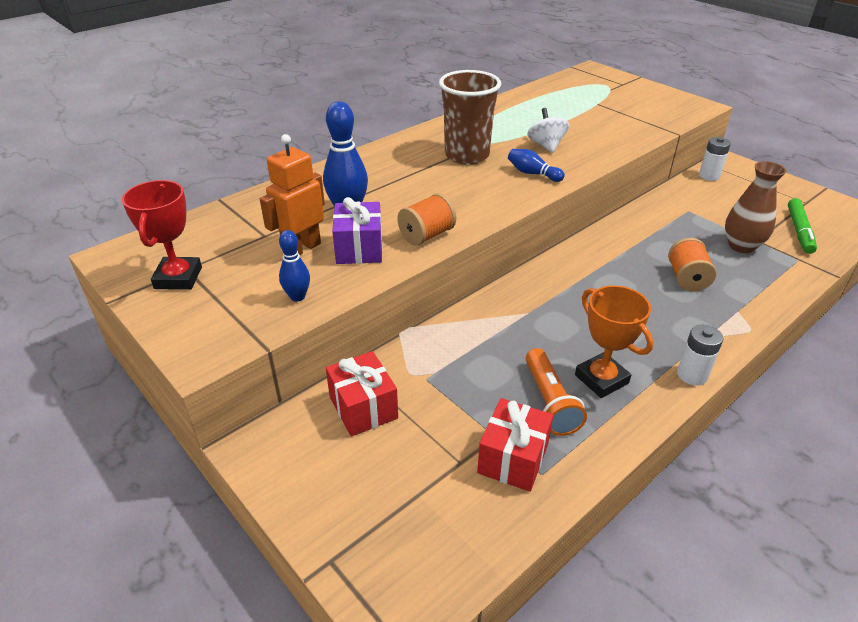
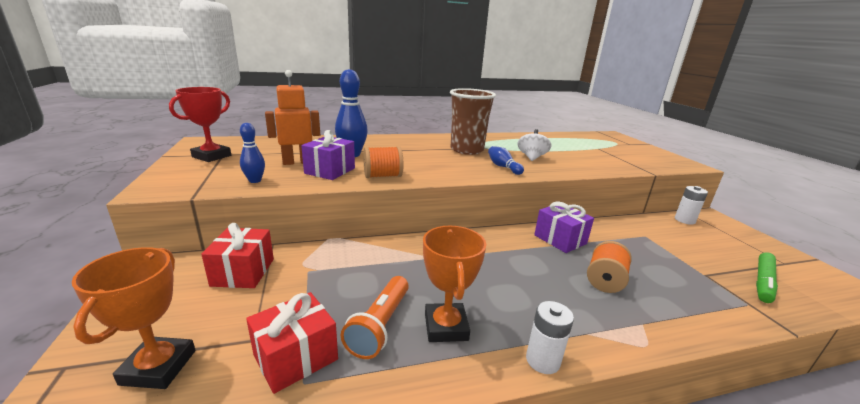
camera: 25 degrees right, 15 degrees down
brown vase [725,161,786,253] -> none
none -> orange trophy [72,247,196,389]
none -> purple gift [534,202,594,253]

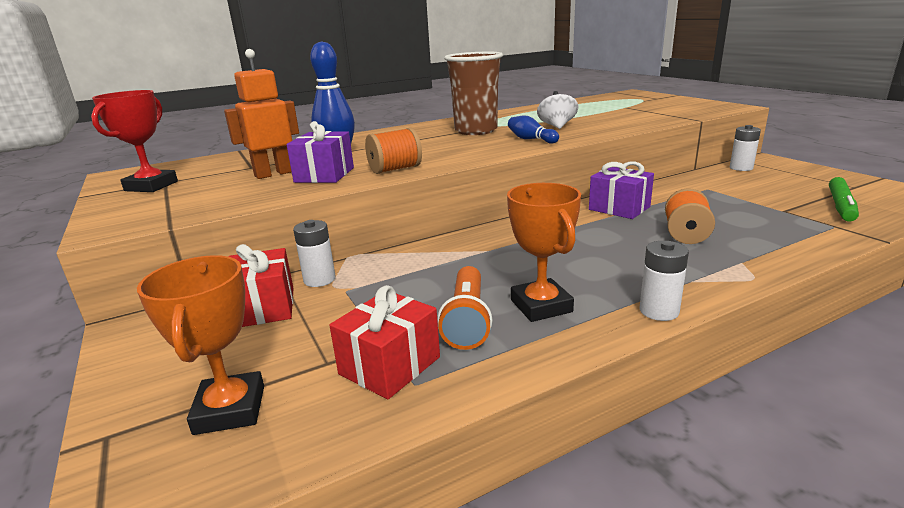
camera: 10 degrees left, 0 degrees up
blue bowling pin [240,123,265,183] -> none
none -> white battery [293,220,336,287]

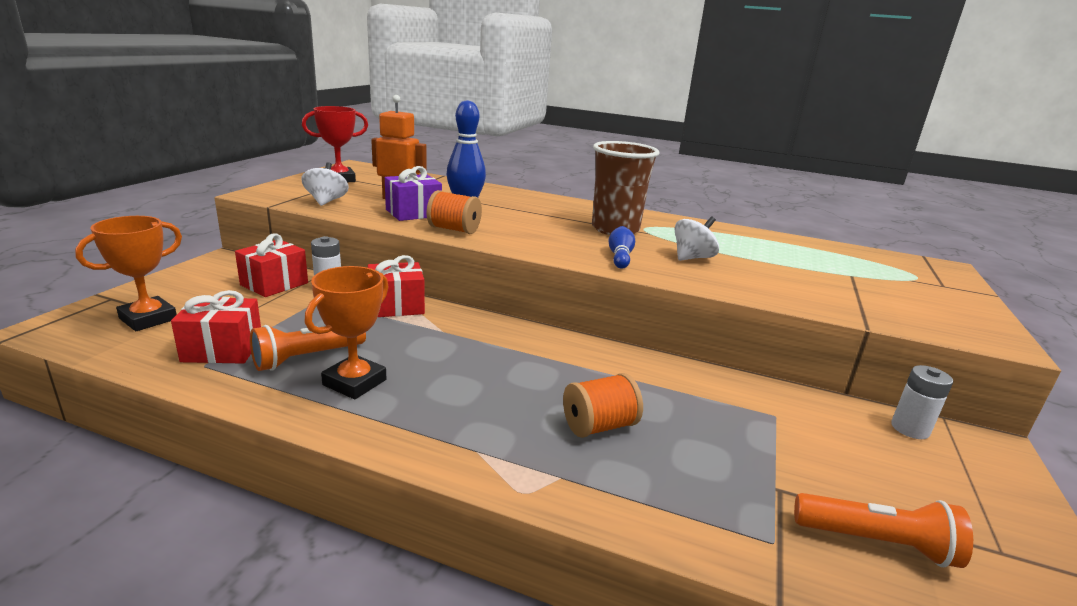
camera: 45 degrees right, 0 degrees up
purple gift [589,162,654,219] -> none
white battery [639,241,689,321] -> none
green marker [829,177,859,222] -> orange flashlight [794,493,973,568]
none -> white spinning top [301,162,349,206]
none -> red gift [368,255,425,317]

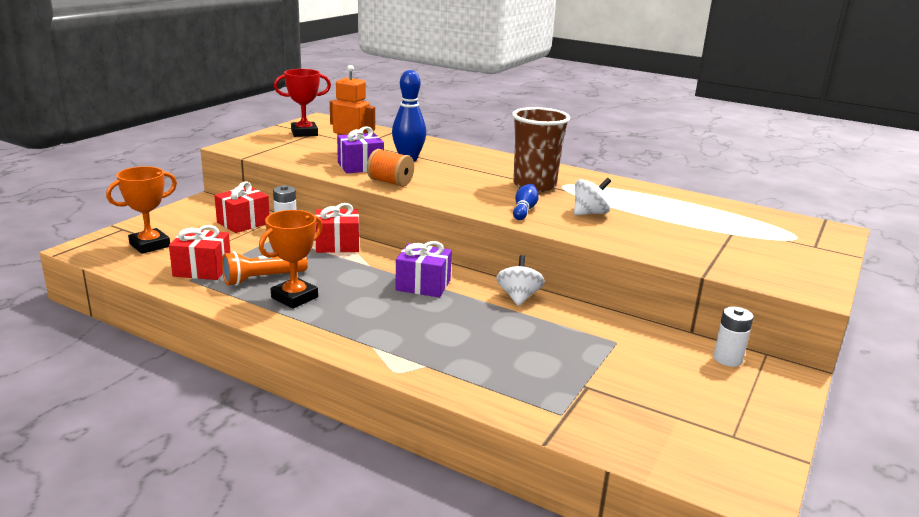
camera: 10 degrees right, 0 degrees up
white spinning top [301,162,349,206] -> white spinning top moved to [496,255,545,306]
orange spool [563,373,643,438] -> none
orange flashlight [794,493,973,568] -> none
none -> purple gift [395,241,452,298]

